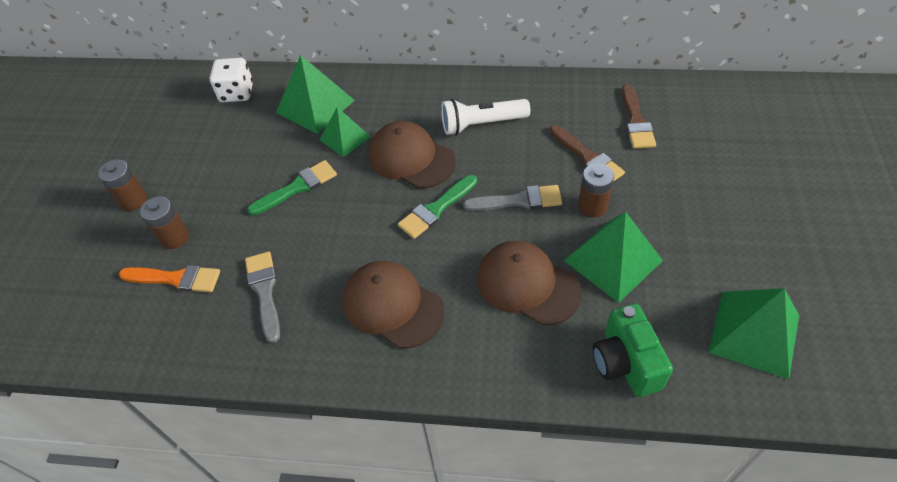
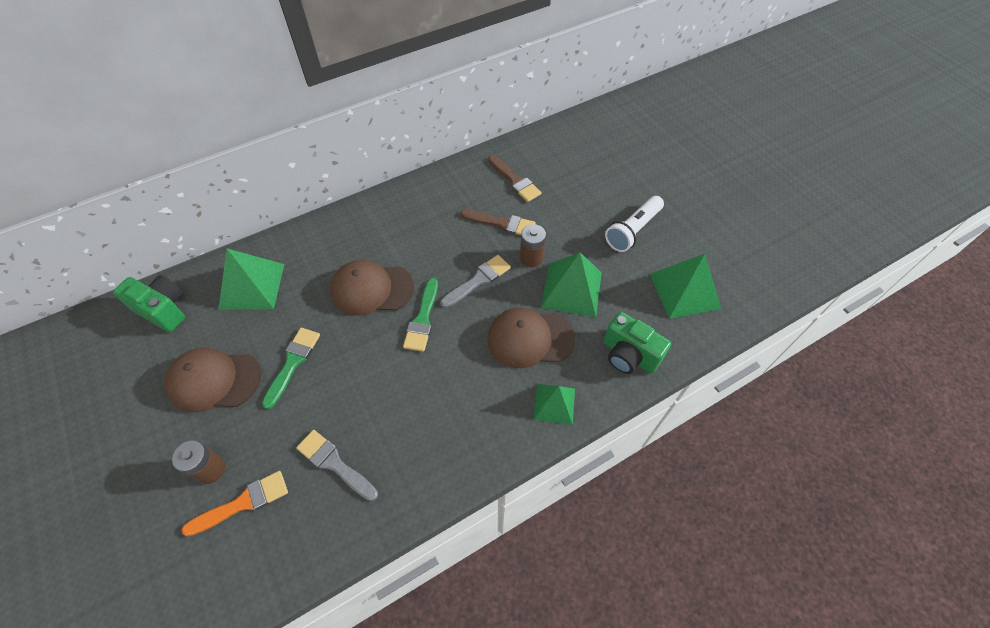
camera: 40 degrees left, 5 degrees up
brown battery [98,159,147,211] -> none
white dice [210,58,253,102] -> green camera [113,275,185,332]
green pyramid [319,107,371,157] -> green pyramid moved to [533,384,575,425]
brown cap [343,261,444,348] -> brown cap moved to [165,348,261,413]
white flashlight [441,99,530,135] -> white flashlight moved to [605,196,664,252]

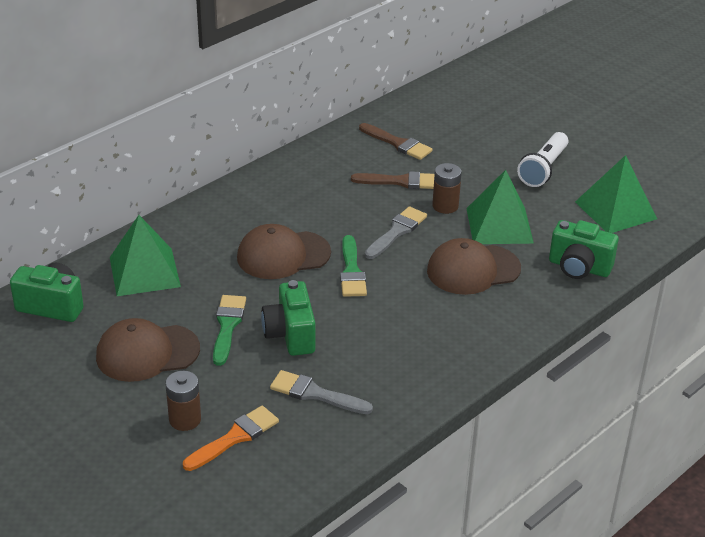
camera: 15 degrees left, 20 degrees down
green pyramid [533,384,575,425] -> none
none -> green camera [261,280,315,356]

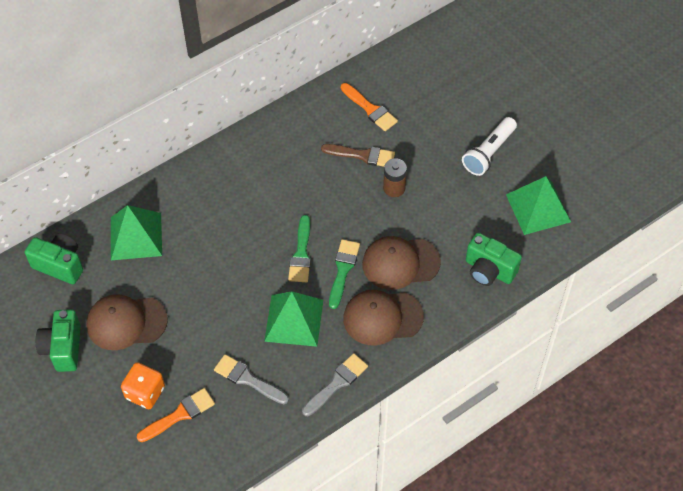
camera: 10 degrees right, 20 degrees up
brown battery [166,371,201,431] -> orange dice [121,362,165,409]
green brush [213,295,246,366] -> green brush moved to [329,239,360,309]
brown cap [237,224,331,279] -> brown cap moved to [343,290,424,345]
green camera [261,280,315,356] -> green camera moved to [36,309,81,372]
brown brush [359,123,433,160] -> orange brush [341,83,398,131]
grey brush [365,206,427,259] -> grey brush moved to [302,353,368,416]
green pyramid [466,170,534,244] -> green pyramid moved to [264,291,323,347]

